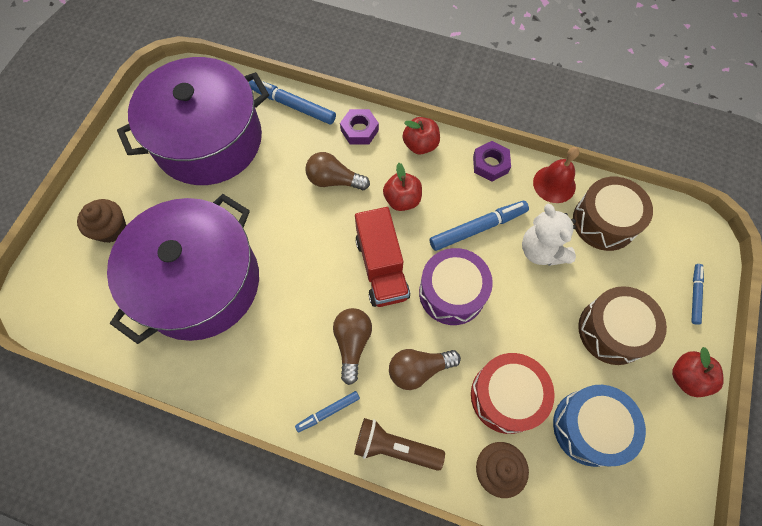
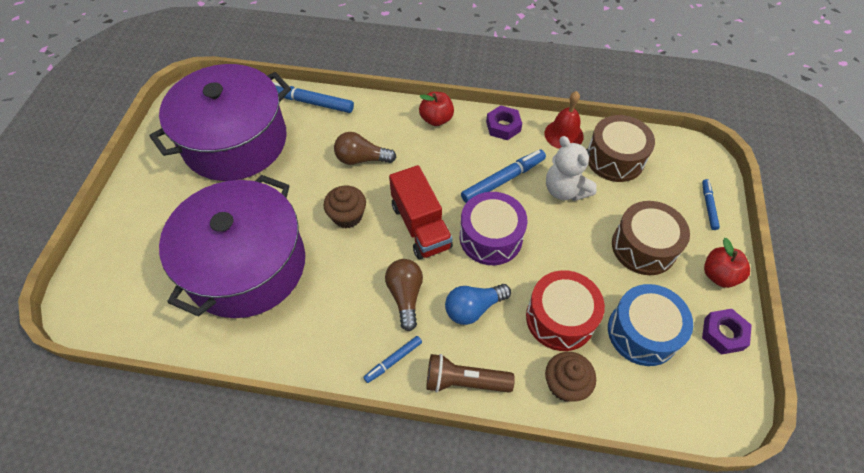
camera: 10 degrees left, 10 degrees down
brown cupcake [77,199,126,243] -> brown cupcake moved to [323,186,366,228]
purple nut [340,109,379,145] -> purple nut moved to [702,309,752,355]
red apple [383,163,422,211] -> none
brown light bulb [389,349,461,390] -> blue light bulb [445,284,511,325]

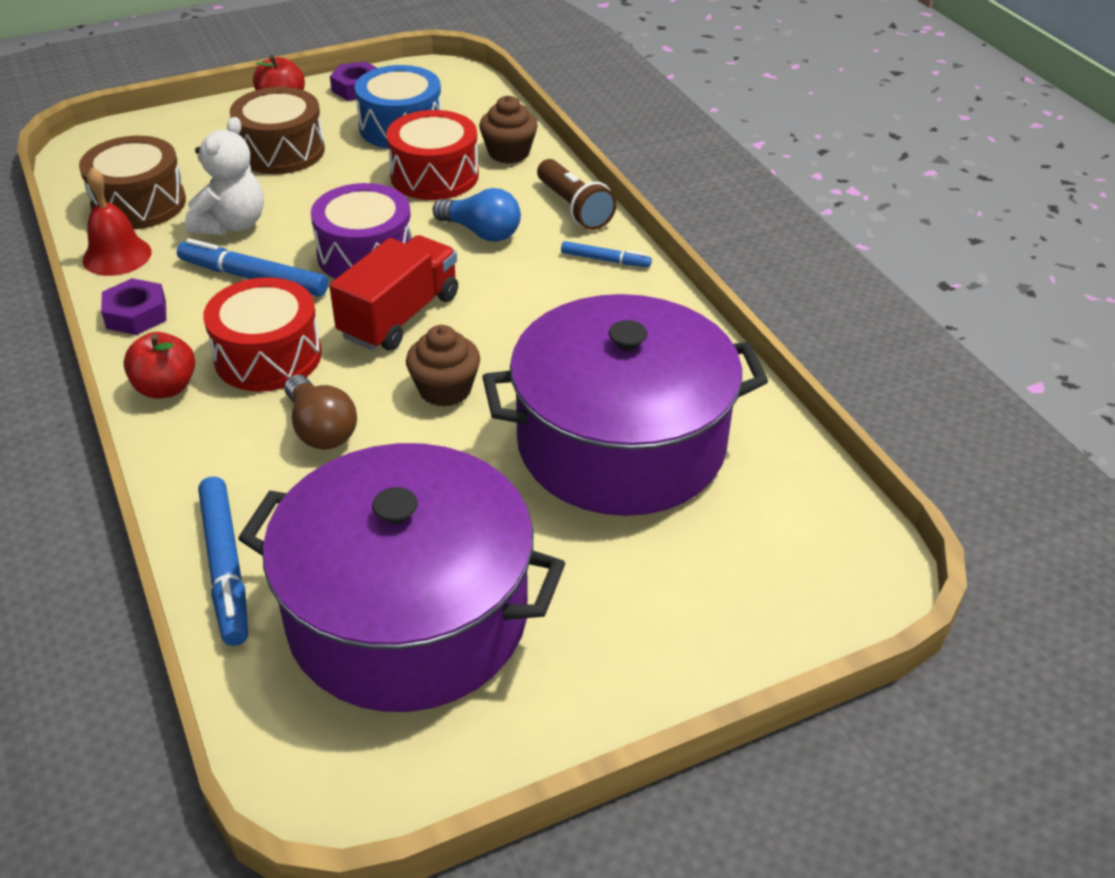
camera: 125 degrees left, 15 degrees down
brown light bulb [385,259,423,331] -> none
blue marker [702,179,720,230] -> none
none -> red drum [203,277,322,392]

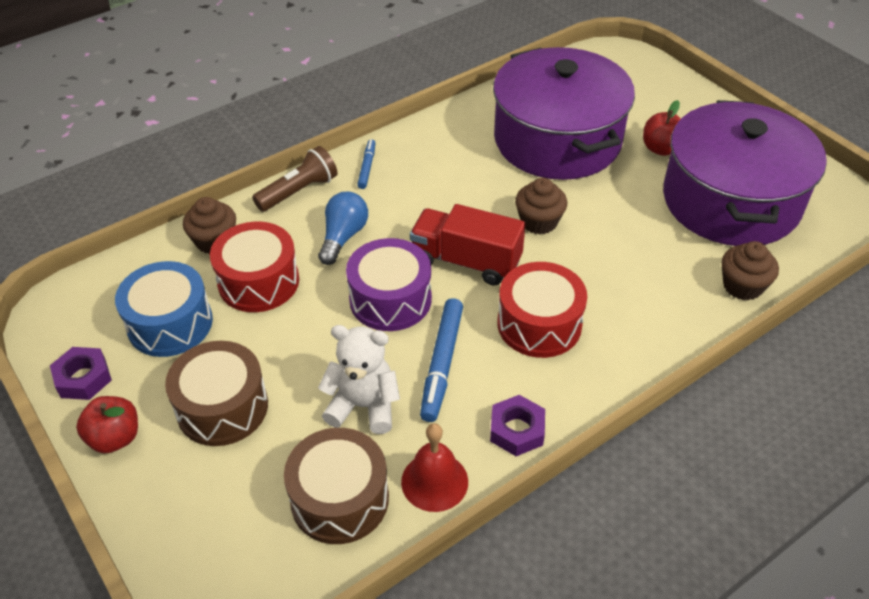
camera: 100 degrees left, 5 degrees up
red apple [123,332,195,398] -> red apple moved to [643,100,681,156]
blue marker [198,477,248,646] -> brown cupcake [722,241,779,301]
brown light bulb [284,374,357,450] -> none

